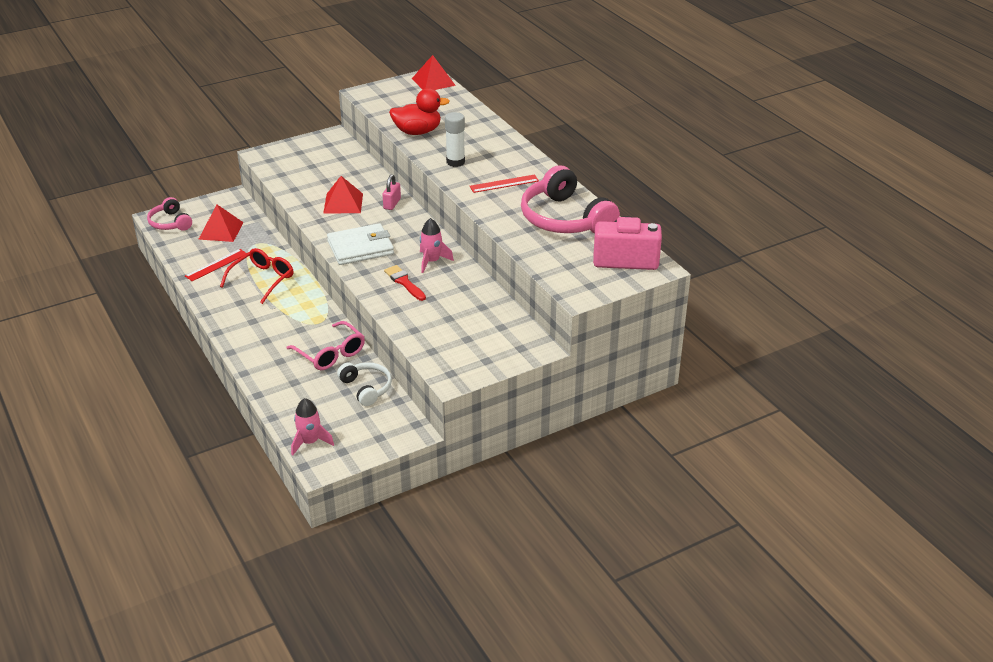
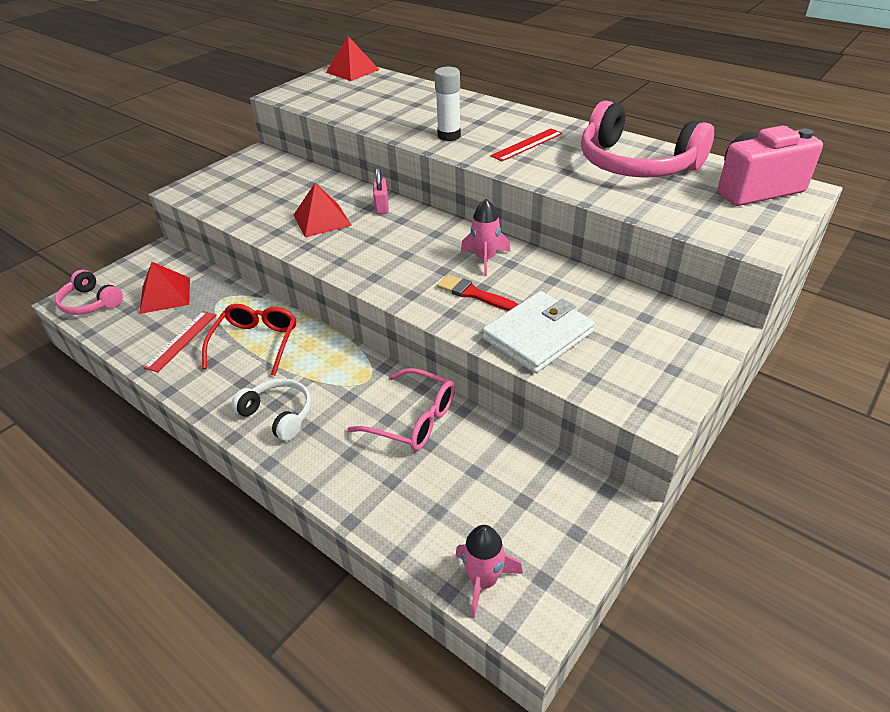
camera: 20 degrees left, 5 degrees up
white wallet [327,223,394,265] -> white wallet moved to [482,291,595,373]
white headphones [337,362,392,406] -> white headphones moved to [232,378,312,441]
red duck [389,88,450,135] -> none

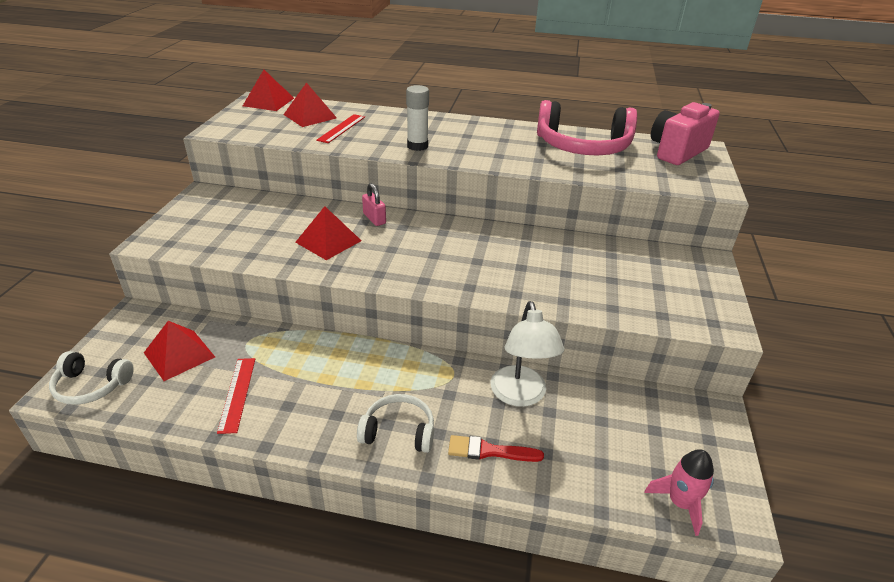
camera: 30 degrees left, 5 degrees down
pink headphones [55,270,123,315] -> white headphones [49,351,134,405]
red glasses [202,304,296,376] -> none
pink glasses [347,368,455,451] -> white lamp [490,301,564,407]
red brush [437,275,519,311] -> red brush moved to [448,435,544,462]
pink rocket [461,199,511,276] -> none
white wallet [482,291,595,373] -> none
red ruler [490,128,563,161] -> red ruler moved to [316,114,365,143]
none -> red pyramid [283,83,337,127]

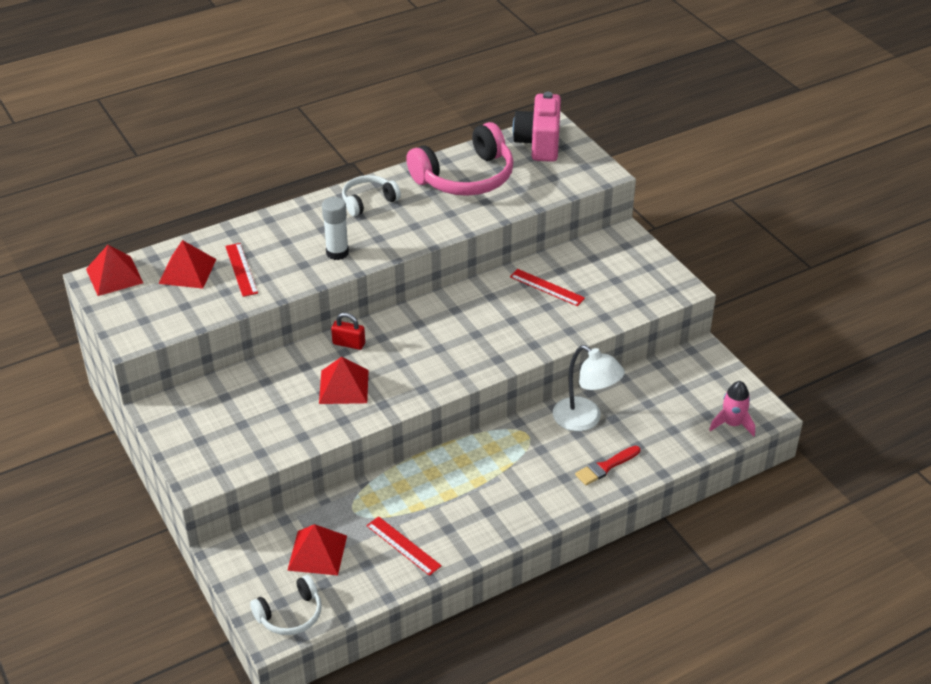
camera: 40 degrees left, 5 degrees up
white headphones [357,394,434,453] -> white headphones moved to [342,175,401,216]
pink padlock [362,183,386,226] -> red padlock [331,313,365,350]
none -> red ruler [510,269,585,306]

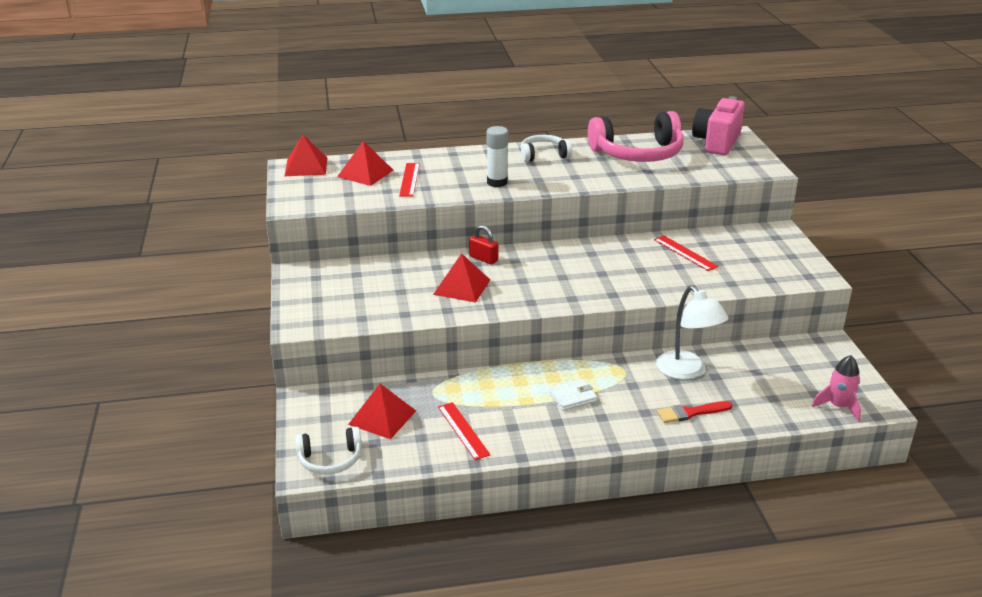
camera: 20 degrees right, 10 degrees down
none -> white wallet [549,379,598,411]

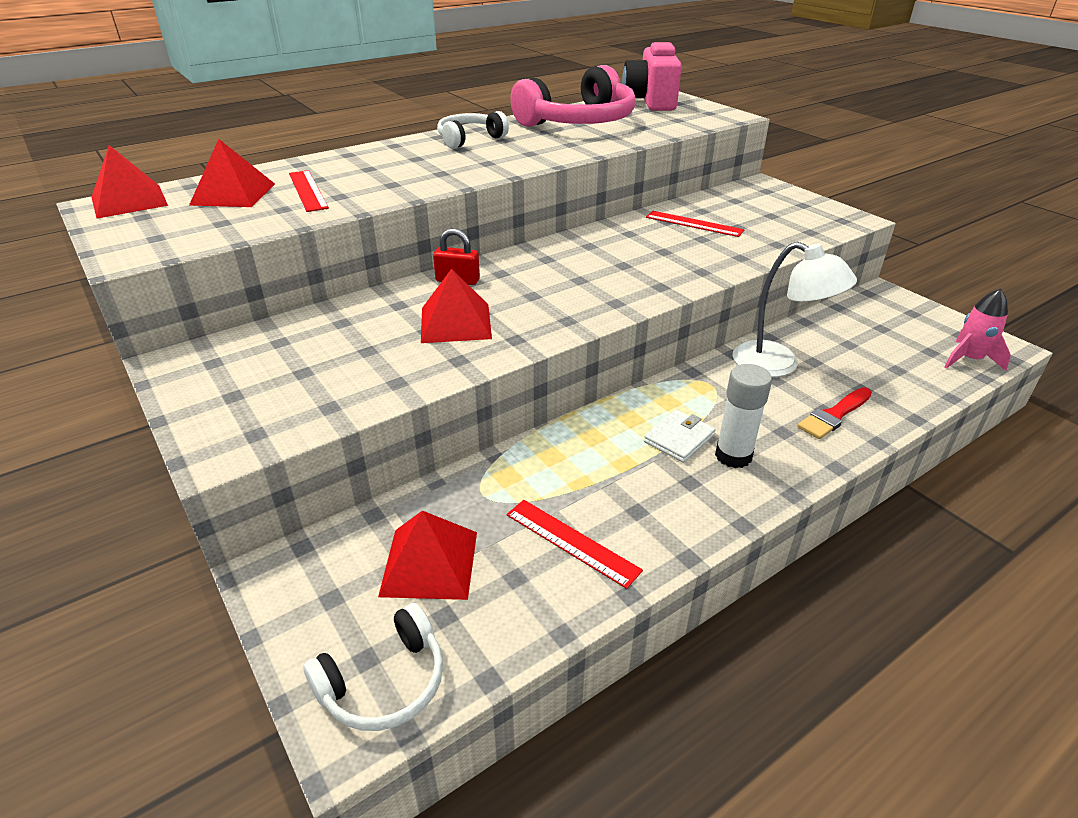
camera: 25 degrees left, 5 degrees up
white glue stick [486,126,508,187] -> white glue stick moved to [715,364,772,468]

